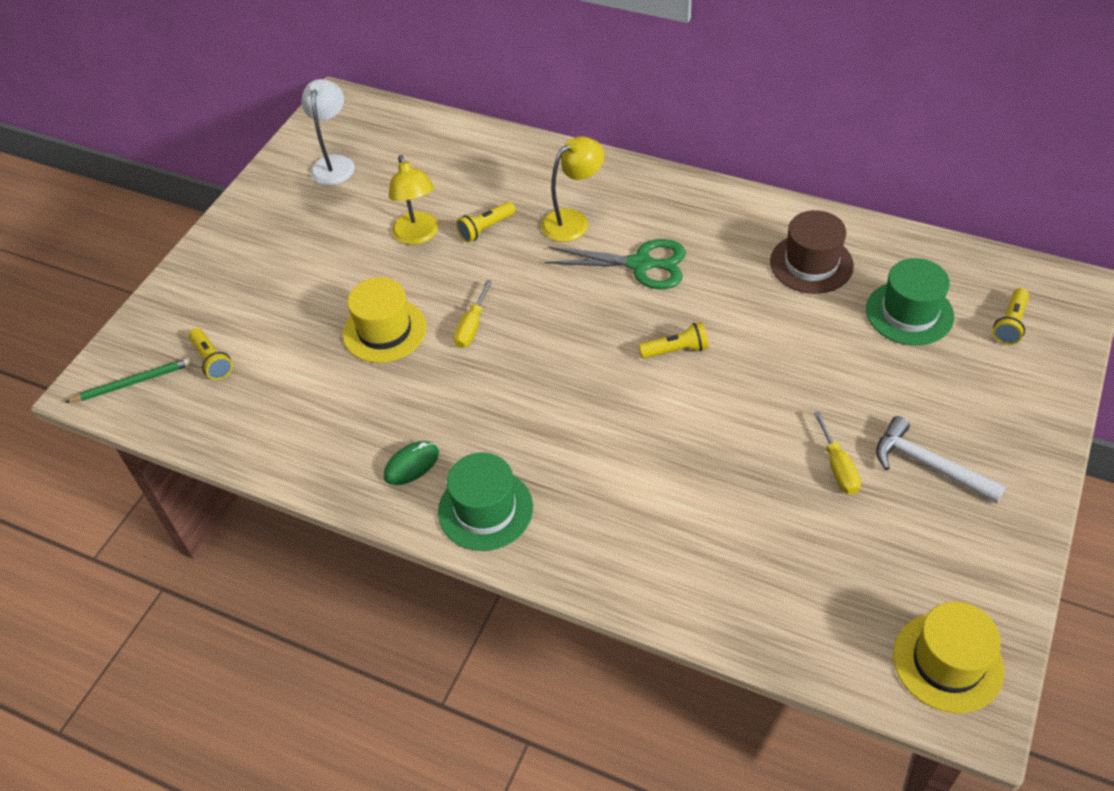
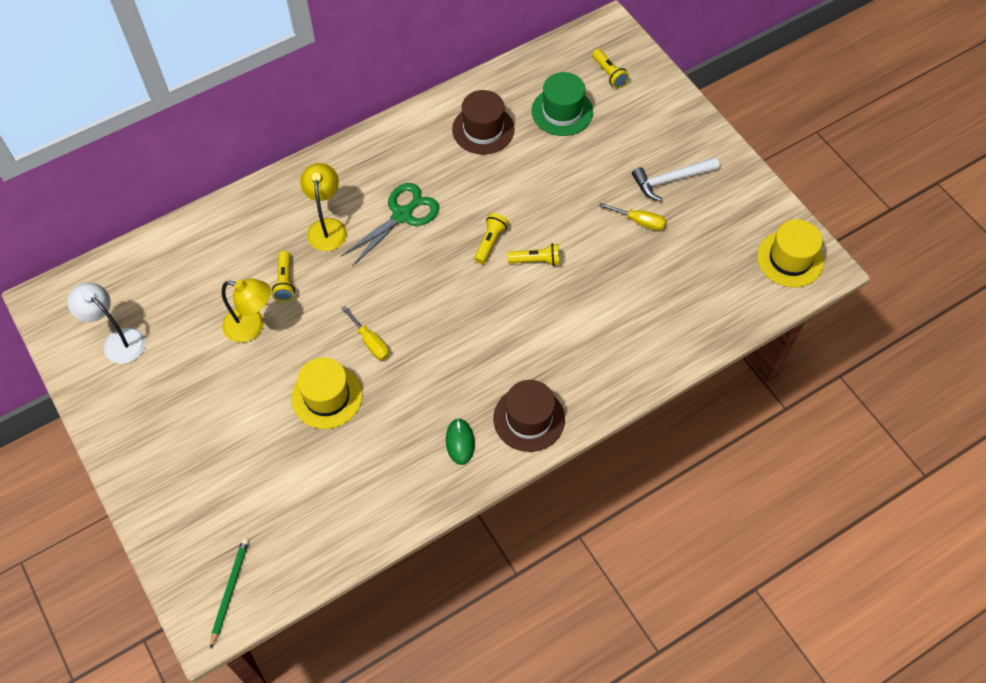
camera: 60 degrees left, 10 degrees up
yellow flashlight [189,328,233,380] -> yellow flashlight moved to [508,243,560,266]
green hat [438,453,533,551] -> brown hat [493,380,565,452]

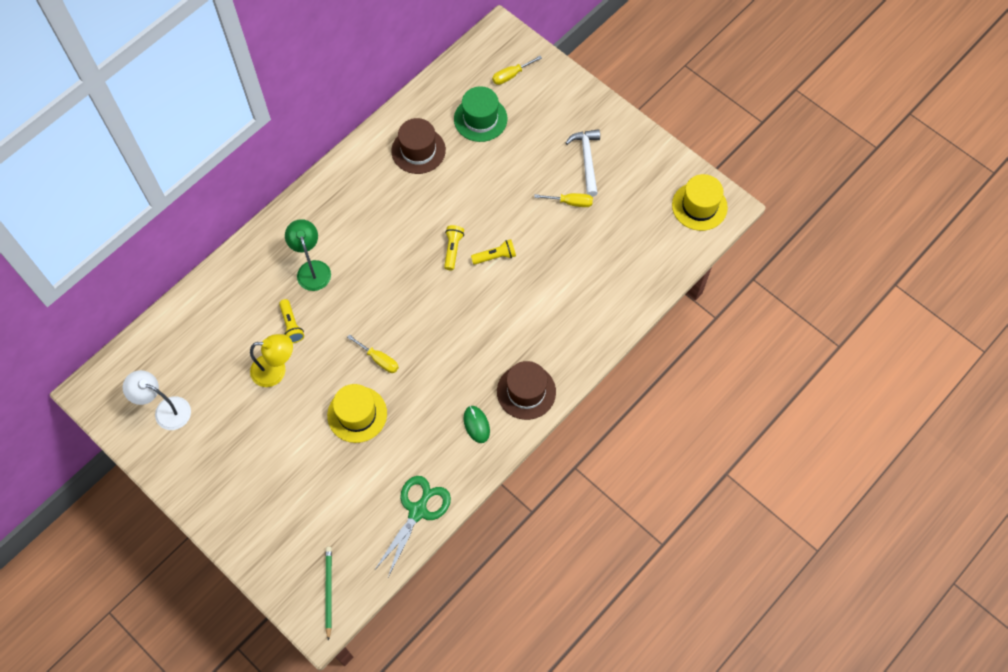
camera: 15 degrees left, 5 degrees up
yellow lamp [300,163,347,251] -> green lamp [285,219,331,291]
green scissors [341,183,439,267] -> green scissors moved to [374,476,451,577]
yellow flashlight [592,49,629,88] -> yellow screwdriver [492,56,542,85]
white hammer [632,157,719,201] -> white hammer turned 120 degrees clockwise [566,129,600,197]

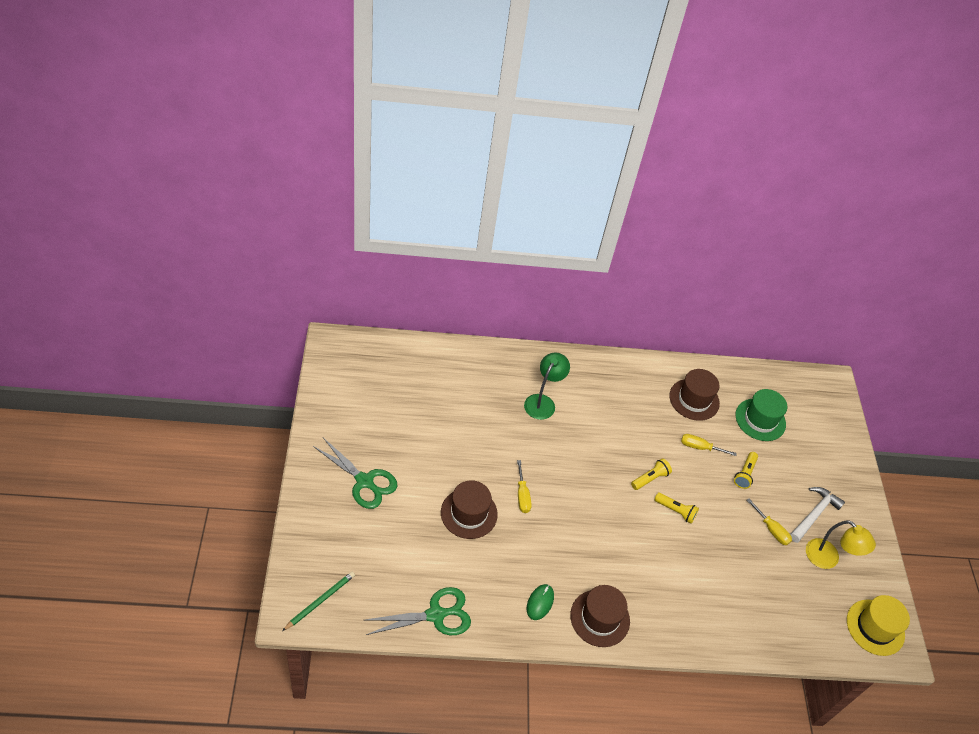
camera: 40 degrees right, 15 degrees down
white lamp [123,370,191,430] -> none
yellow lamp [250,334,293,387] -> yellow lamp moved to [806,520,876,569]
yellow flashlight [279,299,304,343] -> yellow flashlight moved to [734,452,758,489]
yellow hat [327,384,387,443] -> brown hat [441,480,498,539]
yellow screwdriver [492,56,542,85] -> yellow screwdriver moved to [681,434,737,456]
none -> green scissors [313,438,397,509]

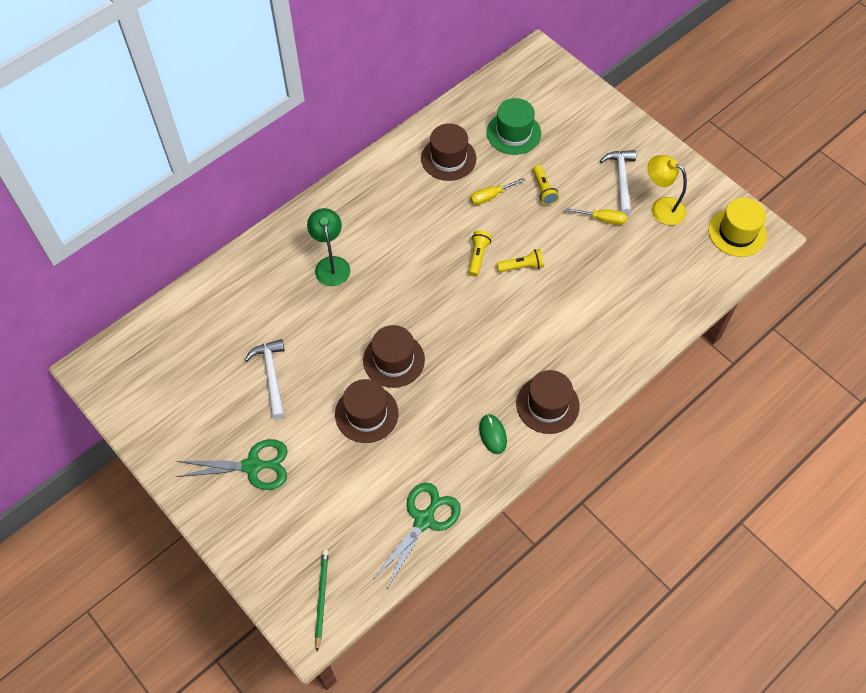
camera: 35 degrees left, 10 degrees up
yellow screwdriver [517,460,532,513] -> brown hat [363,325,425,388]
yellow lamp [806,520,876,569] -> yellow lamp turned 150 degrees counterclockwise [647,155,687,225]
none -> white hammer [245,339,285,419]

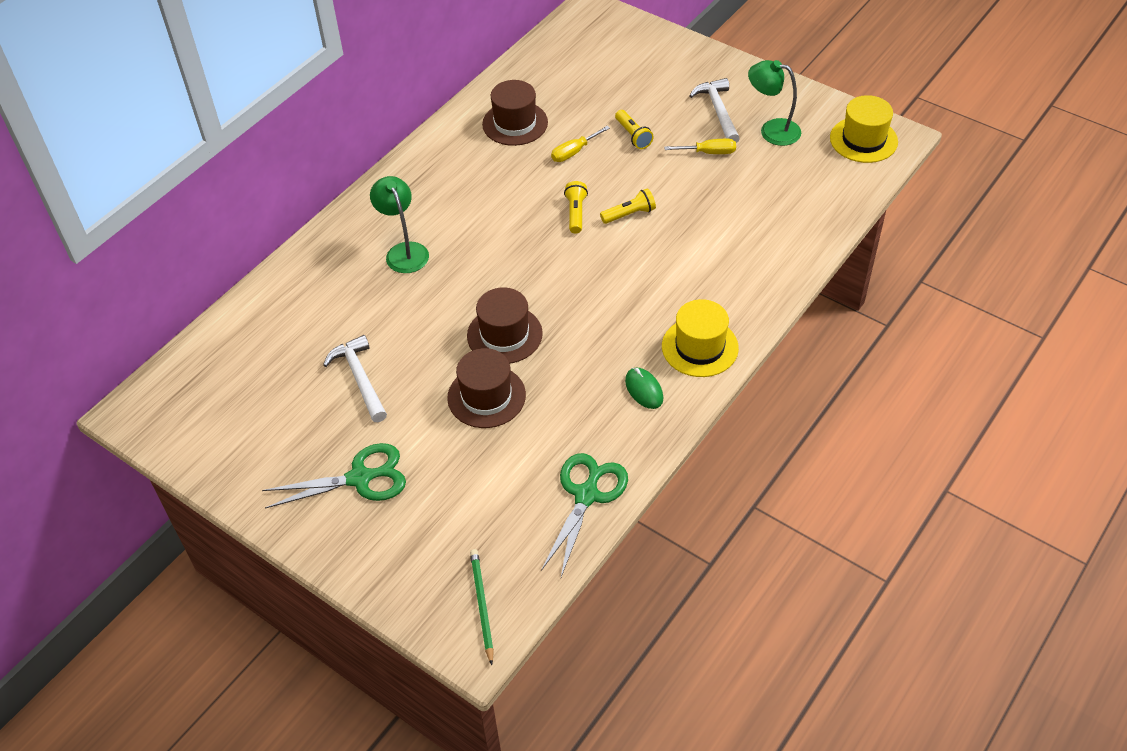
camera: 10 degrees left, 10 degrees down
green hat [487,98,541,155] -> none
brown hat [516,370,579,434] -> yellow hat [662,299,739,377]
yellow lamp [647,155,687,225] -> green lamp [748,60,801,146]

